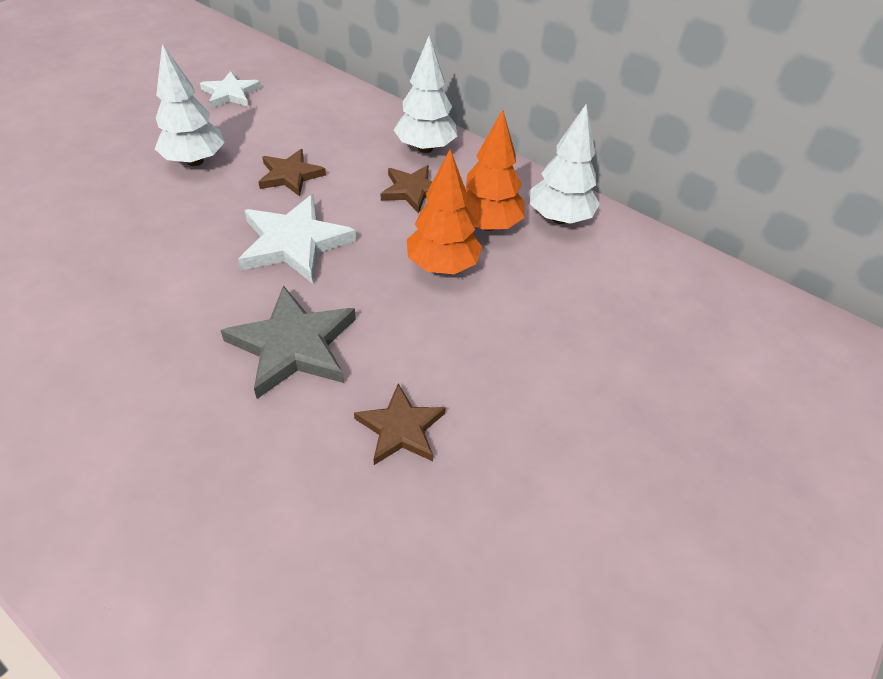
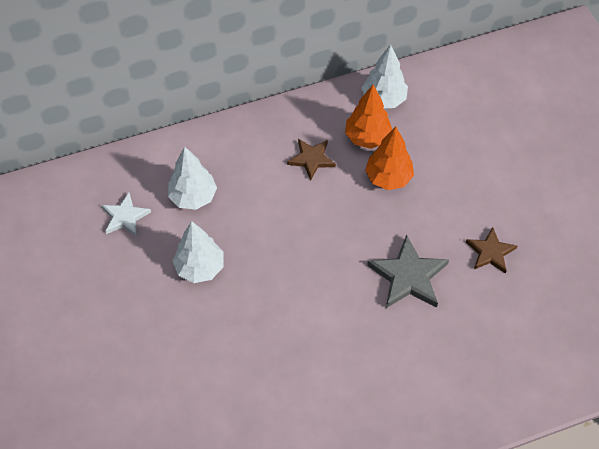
camera: 55 degrees left, 10 degrees up
white star [238,194,356,284] -> none
brown star [258,149,326,196] -> none
white tree [394,36,457,153] -> white tree moved to [168,146,217,210]

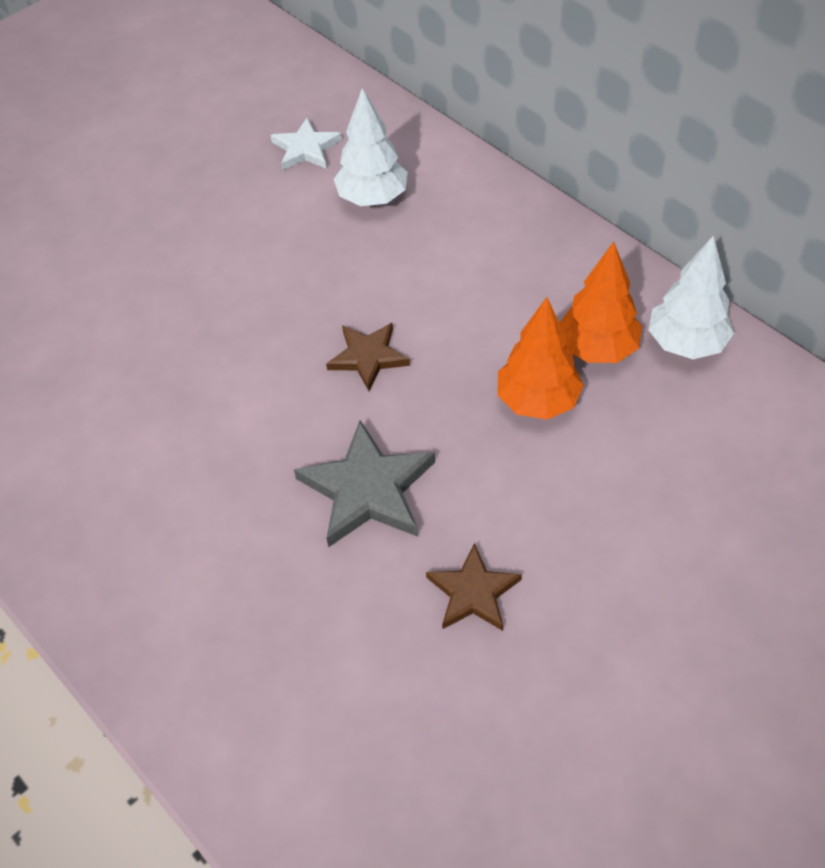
camera: 70 degrees right, 5 degrees down
white tree [173,221,223,283] -> none
brown star [287,139,336,181] -> brown star moved to [326,323,410,391]

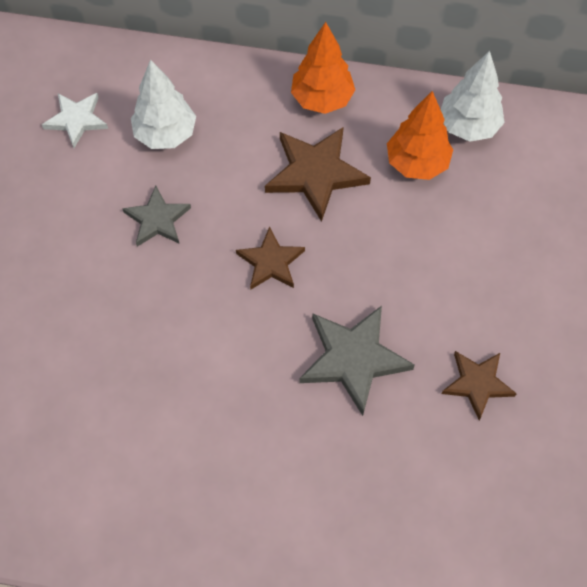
camera: 40 degrees left, 10 degrees up
orange tree [498,297,584,420] -> orange tree moved to [291,22,355,114]
none -> grey star [122,186,191,247]
none -> brown star [265,127,371,222]

